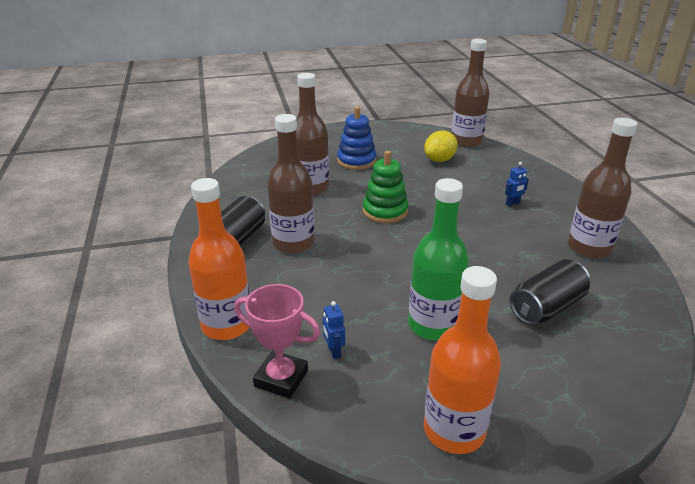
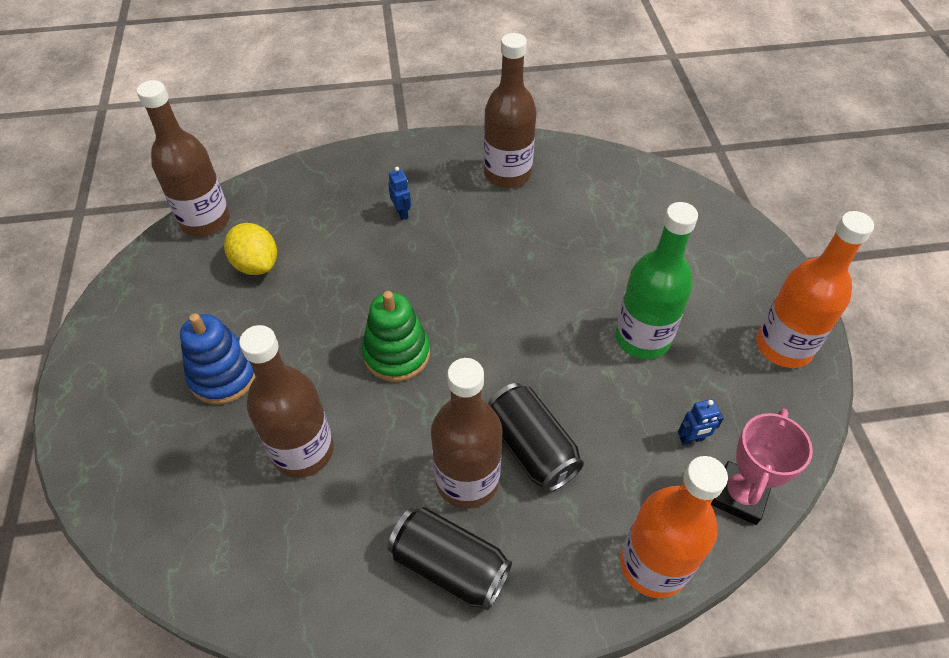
camera: 85 degrees left, 20 degrees up
black can [510,259,590,325] -> black can moved to [488,383,584,492]

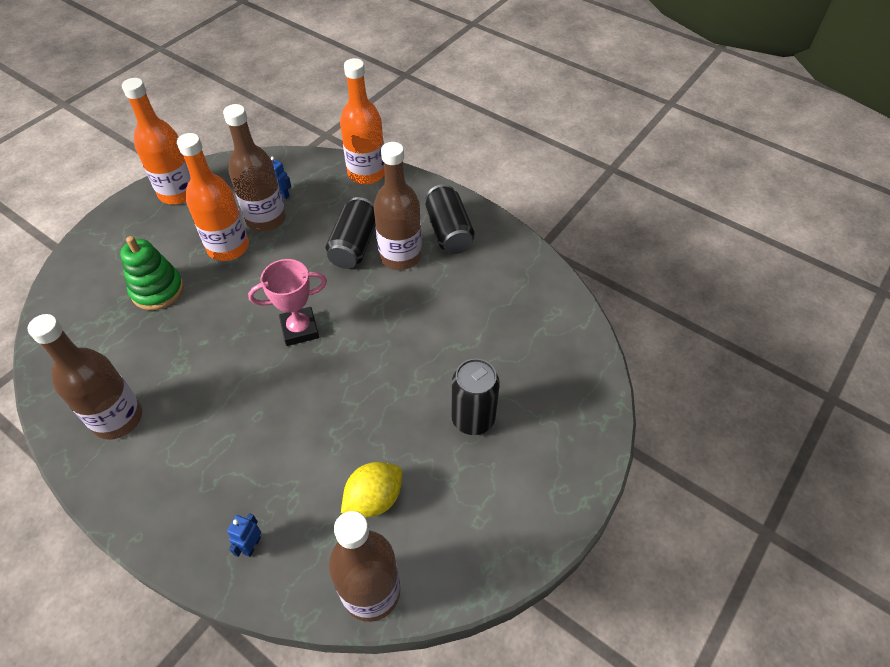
camera: 135 degrees left, 0 degrees up
blue stacking toy [180,313,255,405] -> black can [451,358,500,435]
yellow lemon [224,223,277,275] -> yellow lemon turned 45 degrees clockwise [341,462,402,517]
brown bottle [239,325,334,478] -> brown bottle moved to [223,104,286,232]
green stacking toy [362,291,430,382] -> green stacking toy moved to [120,236,184,310]
blue robot [388,167,411,220] -> blue robot moved to [227,513,261,557]
green bottle [615,202,698,359] -> orange bottle [177,133,249,261]
pink trophy [711,408,813,525] -> pink trophy moved to [248,259,327,346]

